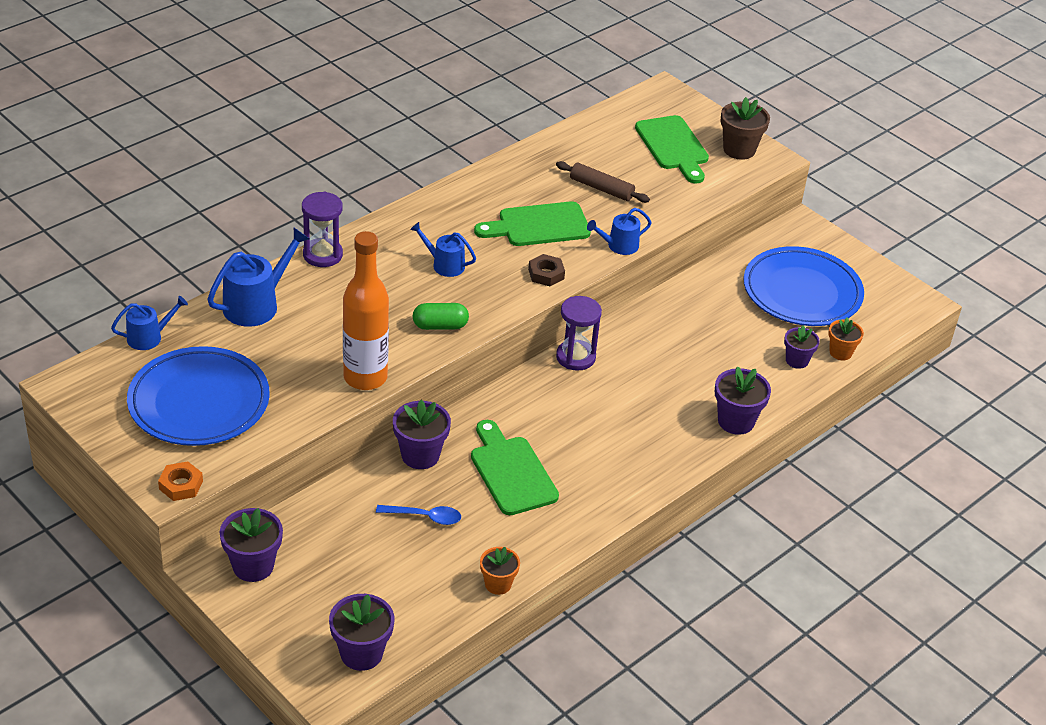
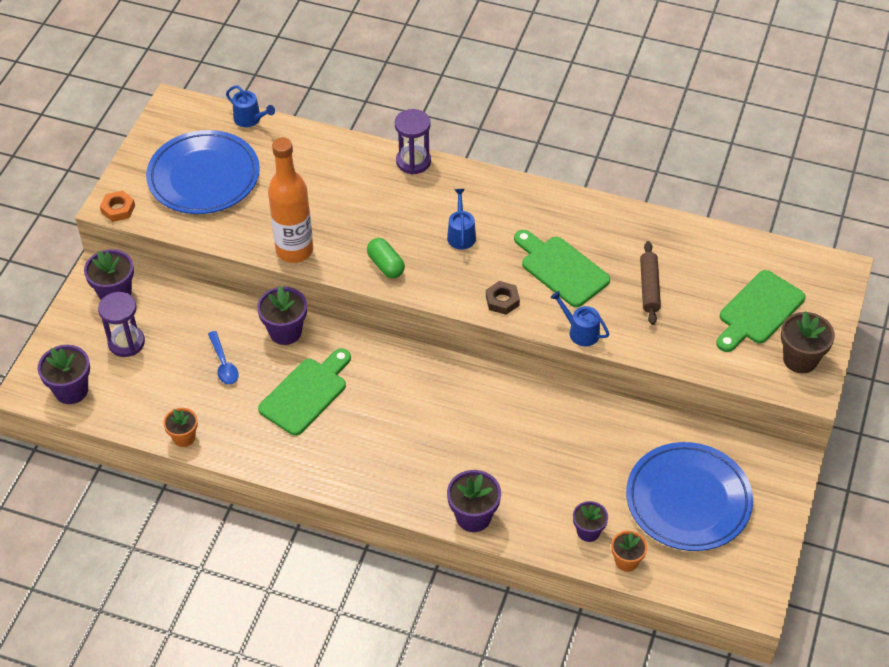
camera: 65 degrees right, 10 degrees up
blue watering can [207,228,310,327] -> none
purple hourglass [556,296,602,371] -> purple hourglass moved to [98,292,145,357]

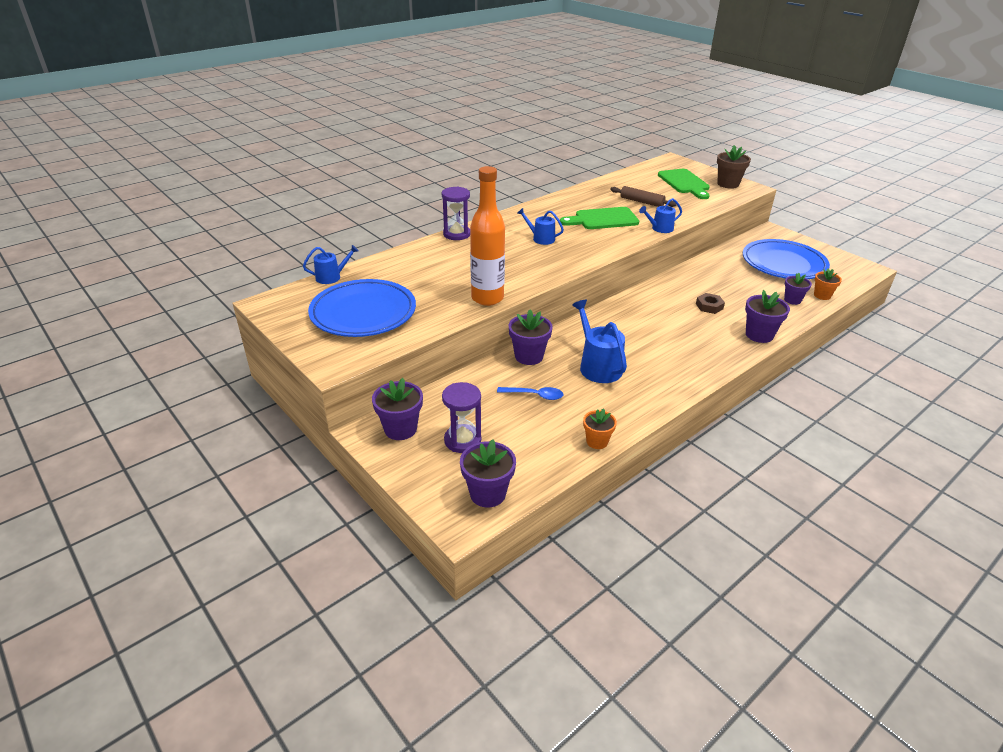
camera: 60 degrees left, 15 degrees down
orange nut [100,191,135,222] -> none
green cutting board [258,348,351,436] -> blue watering can [572,300,627,383]
green capsule [367,238,405,278] -> none
brown nut [486,281,520,315] -> brown nut moved to [696,293,725,314]

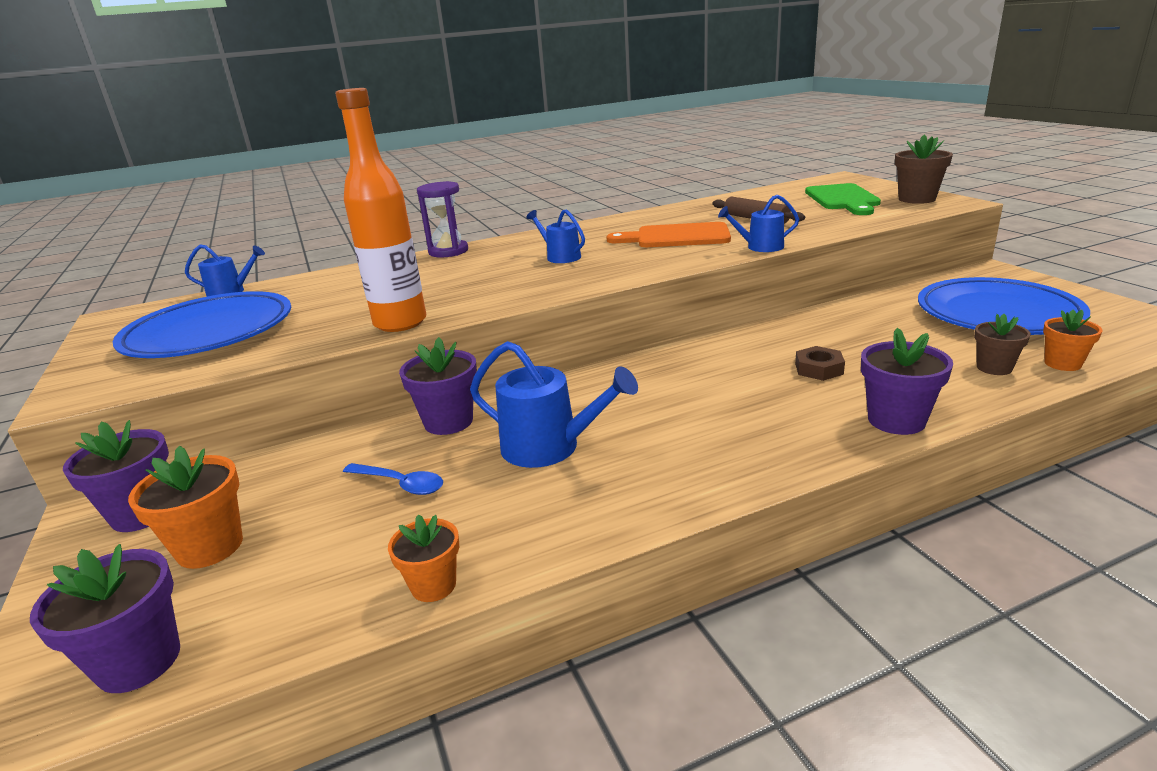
camera: 20 degrees right, 10 degrees down
purple hourglass [442,382,481,453] -> orange flower pot [128,445,243,569]
green cutting board [560,207,639,229] -> orange cutting board [607,222,731,247]
blue watering can [572,300,627,383] -> blue watering can turned 120 degrees clockwise [470,341,638,468]
purple flower pot [784,273,812,305] -> brown flower pot [974,314,1031,375]

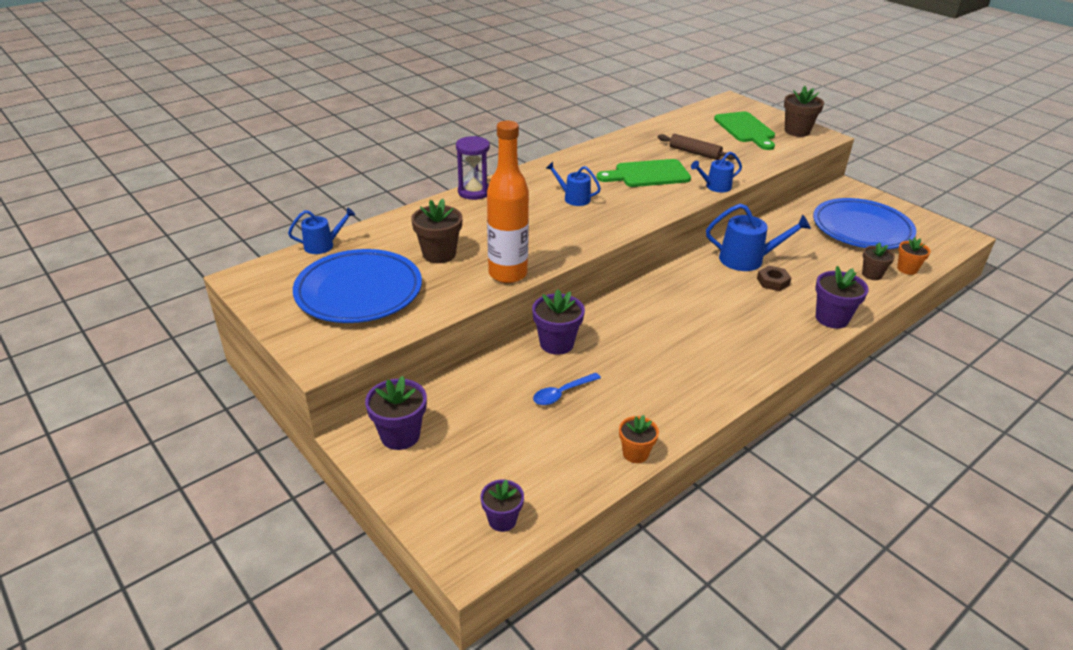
camera: 20 degrees left, 10 degrees up
purple flower pot [30,544,180,693] -> purple flower pot [480,479,524,532], size x0.65
orange flower pot [128,445,243,569] -> none
blue spoon [343,463,443,495] -> blue spoon turned 135 degrees clockwise [533,373,601,405]
blue watering can [470,341,638,468] -> blue watering can moved to [706,204,811,271]
orange cutting board [607,222,731,247] -> green cutting board [596,159,691,187]
none -> brown flower pot [411,199,463,263]

